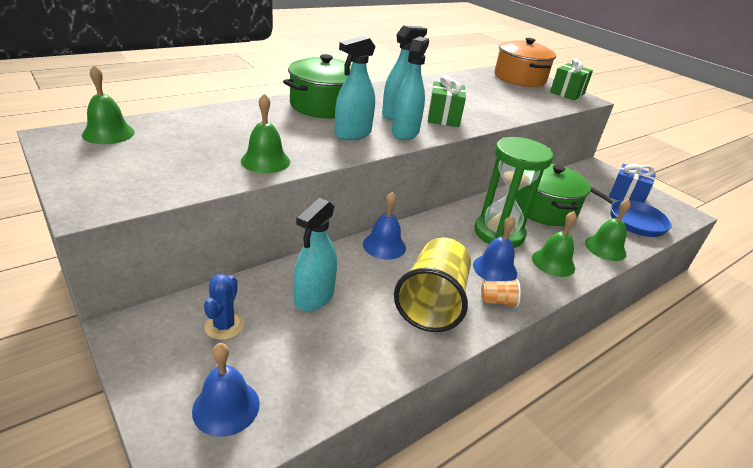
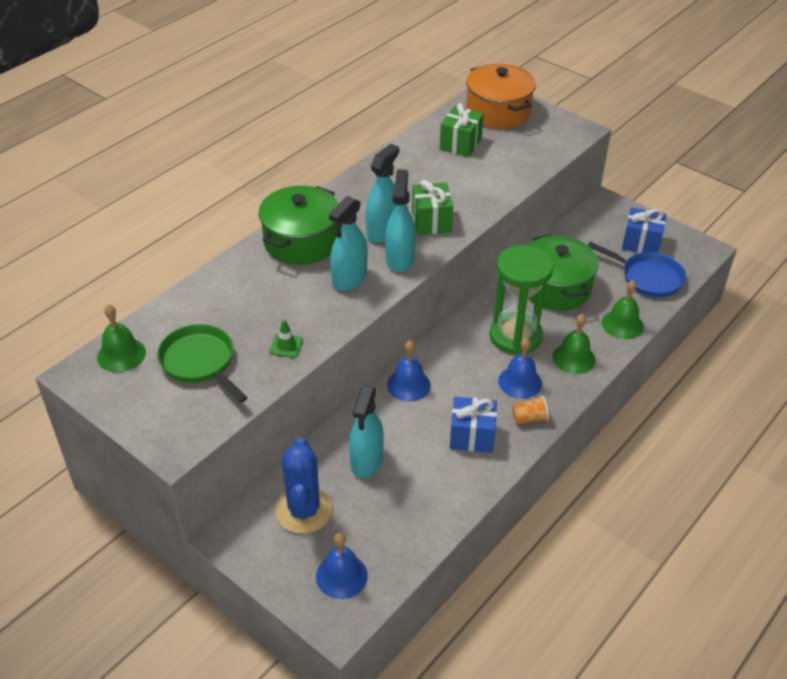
camera: 10 degrees left, 10 degrees up
blue cactus [204,274,244,340] -> blue cactus [275,438,332,534], size x1.69
green bell [241,93,290,173] -> green traffic cone [269,319,303,358]
yellow cup [394,238,471,332] -> blue gift [450,397,497,453]
green gift [550,58,593,100] -> green gift moved to [440,103,484,157]
none -> green pan [157,324,248,403]

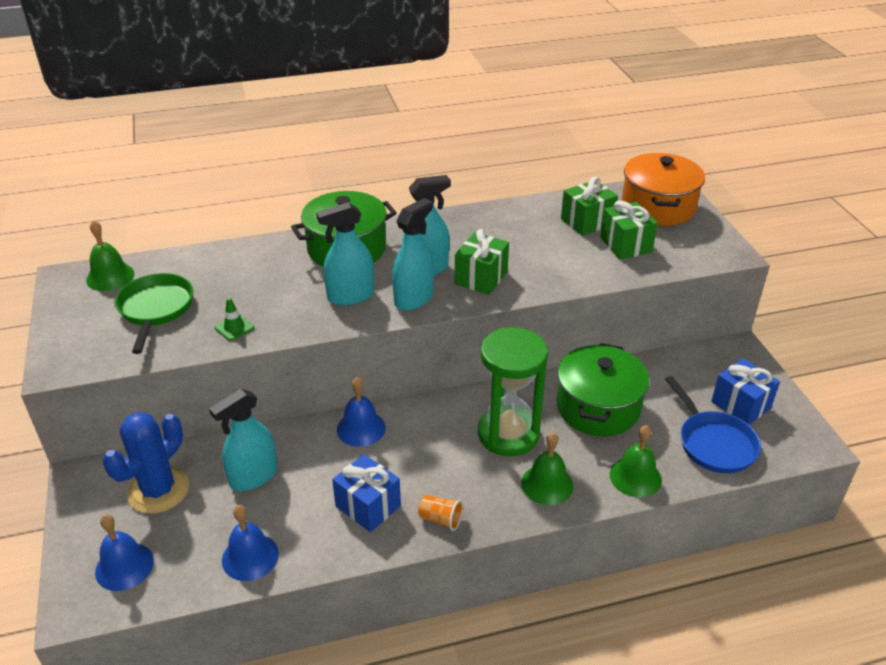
camera: 35 degrees right, 5 degrees down
blue bell [498,338,542,399] -> blue bell moved to [222,505,279,581]
none -> green gift [600,200,658,260]

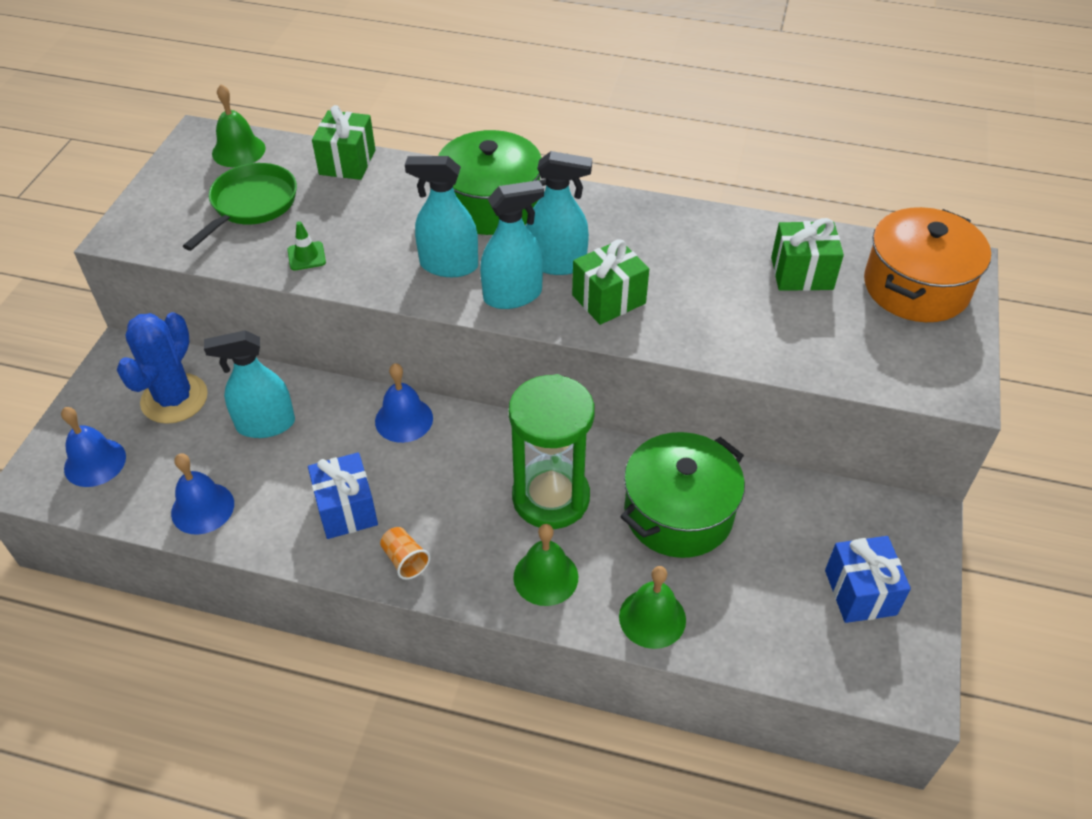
camera: 30 degrees right, 10 degrees up
blue cactus [102,412,189,514] -> blue cactus turned 45 degrees counterclockwise [117,312,208,424]
green gift [600,200,658,260] -> green gift moved to [312,105,375,180]
blue pan [665,376,761,473] -> none

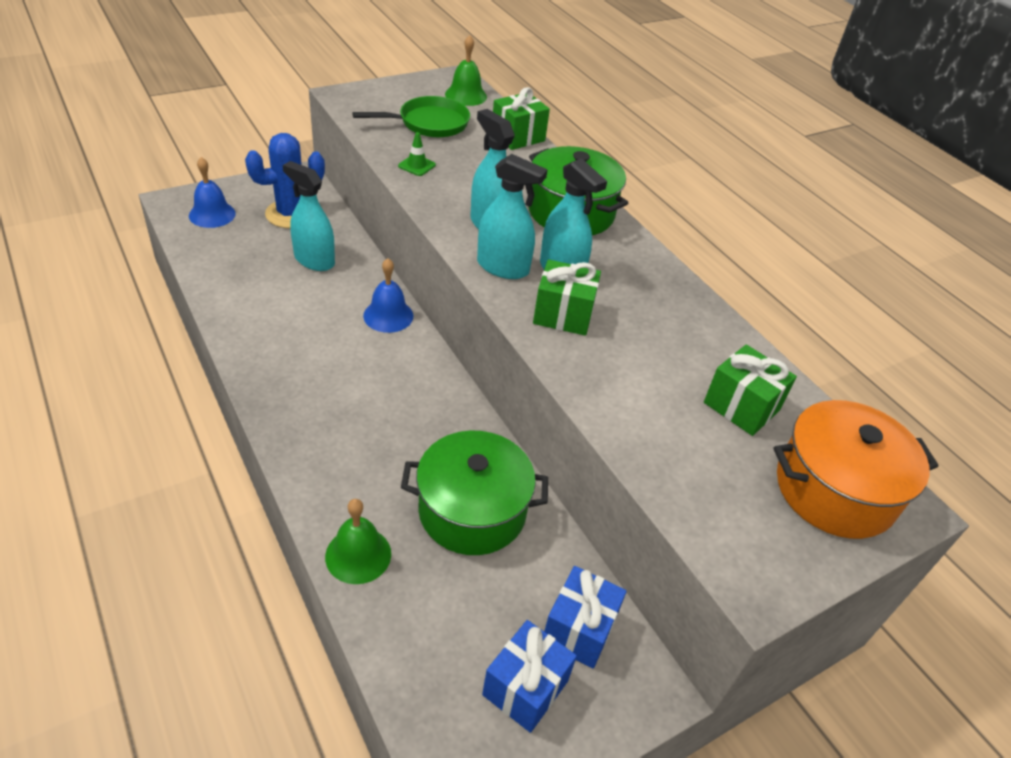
camera: 40 degrees right, 5 degrees down
blue bell [171,453,234,534] -> none
blue gift [308,452,378,539] -> blue gift moved to [544,566,627,669]
orange cup [380,527,430,580] -> none
green hourglass [509,374,595,529] -> none
green bell [513,524,578,606] -> none

